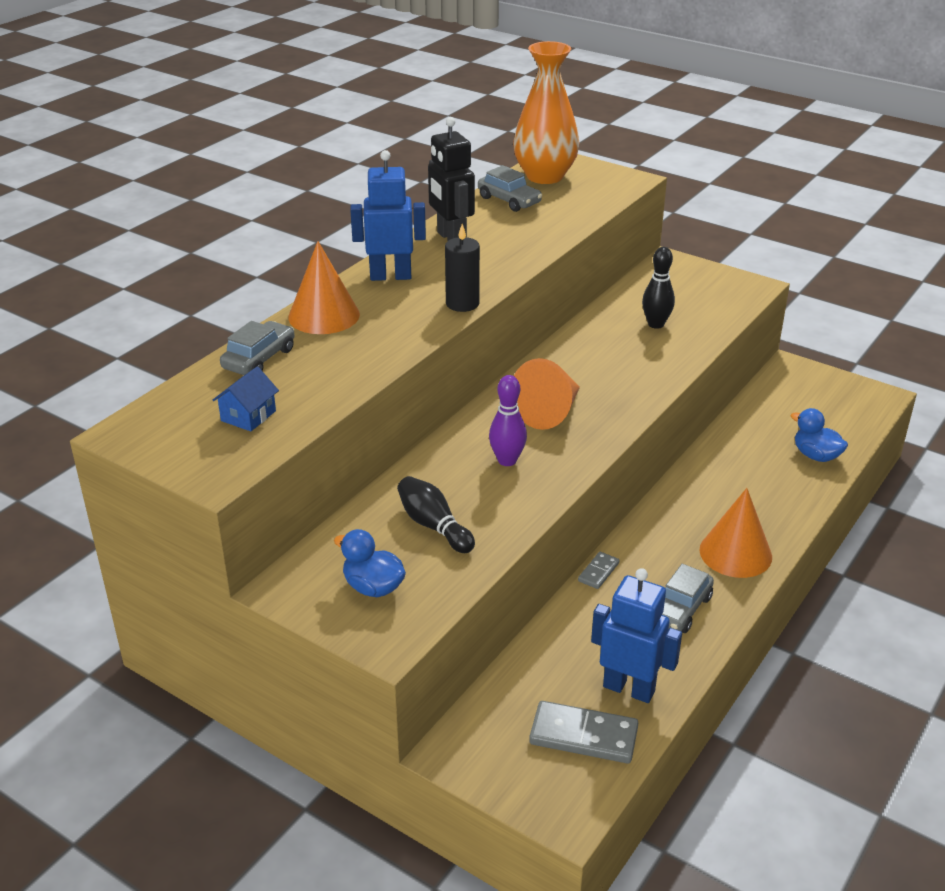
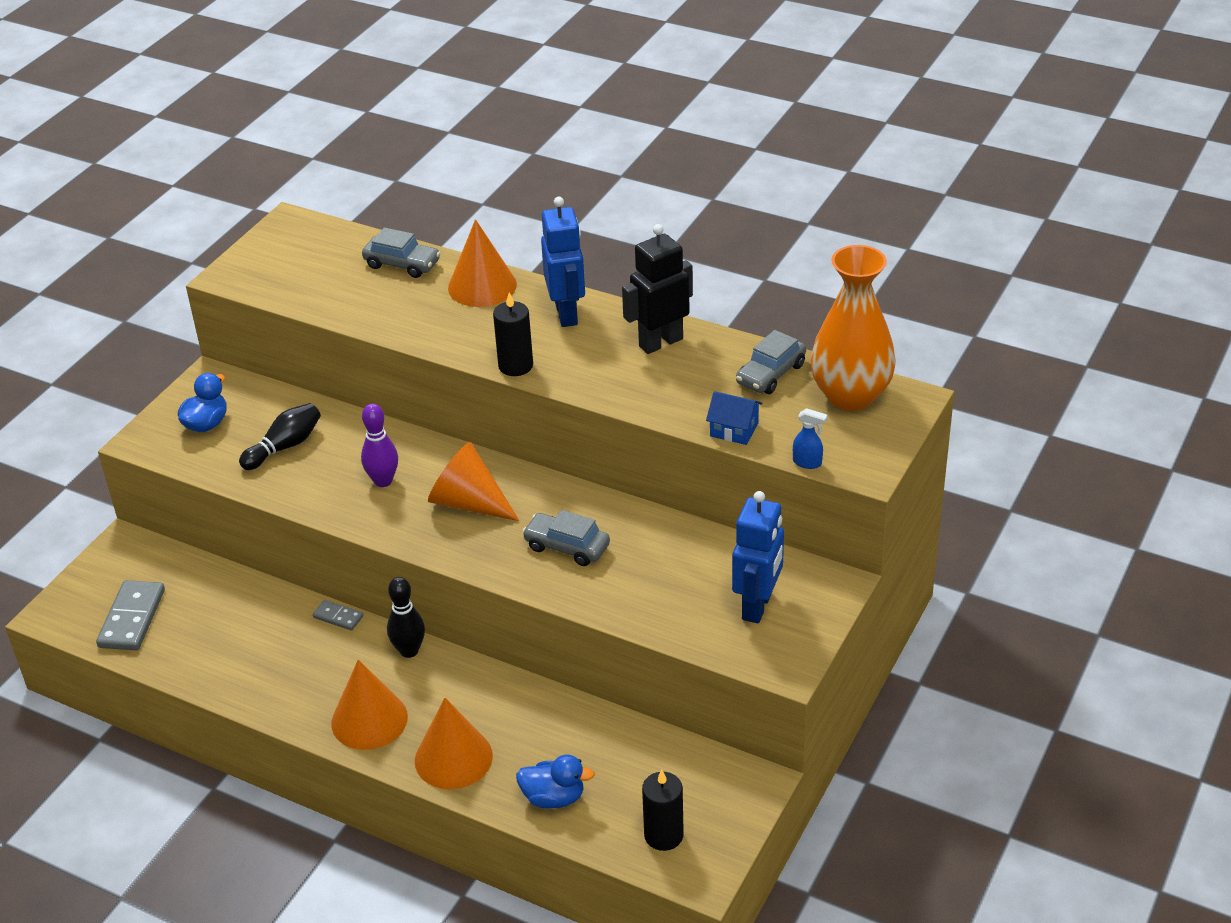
camera: 85 degrees right, 5 degrees up
blue house [213,367,279,431] -> blue house moved to [706,391,762,445]
blue robot [591,568,682,703] -> blue robot moved to [732,491,784,623]
black bowling pin [642,247,675,329] -> black bowling pin moved to [387,577,425,658]
grey car [662,564,714,633] -> grey car moved to [522,510,610,566]
blue duck [791,408,848,462] -> blue duck turned 60 degrees clockwise [516,755,595,809]
none -> orange cone [415,698,493,789]
none -> black candle [642,770,684,851]
none -> blue spray bottle [793,408,828,469]

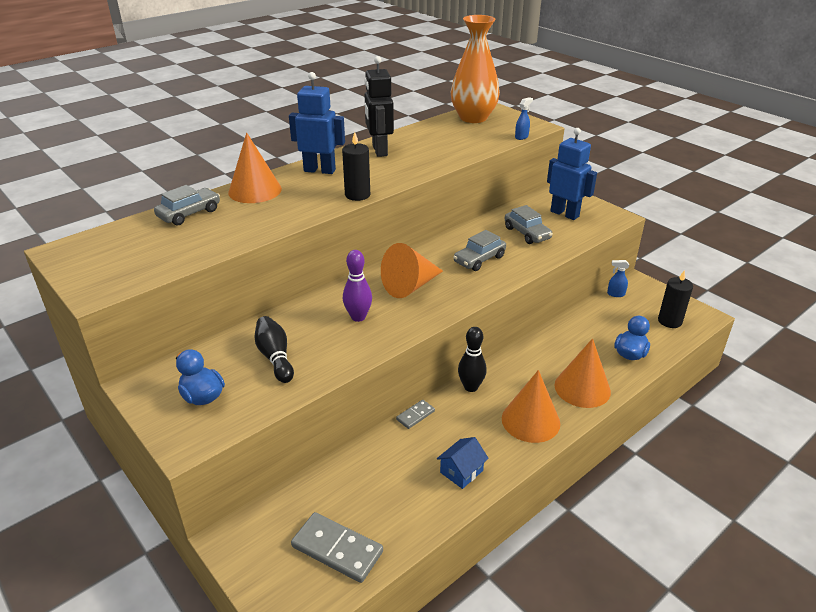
camera: 70 degrees left, 5 degrees down
blue house [706,391,762,445] -> blue house moved to [437,437,489,489]
grey car [736,330,806,394] -> grey car moved to [505,205,553,244]
none -> blue spray bottle [607,260,629,297]

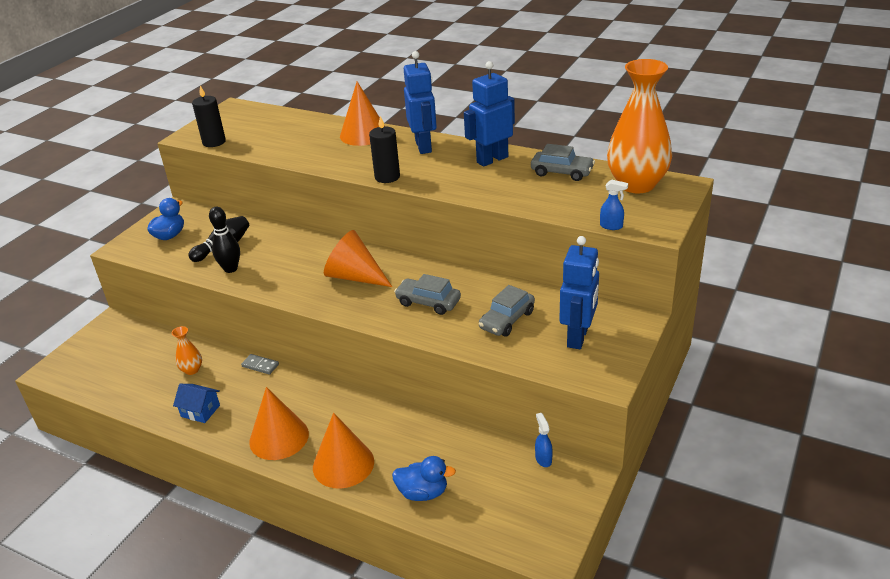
camera: 70 degrees right, 0 degrees up
grey car [154,185,220,226] -> grey car moved to [531,144,595,181]
grey domino [291,512,383,583] -> none
purple bowling pin [343,250,372,322] -> none
black robot [365,56,394,157] -> blue robot [464,61,515,167]
black bowling pin [458,327,487,392] -> black bowling pin moved to [209,207,240,273]
black candle [658,270,693,328] -> black candle moved to [192,86,226,147]
none -> orange vase [172,326,202,375]

